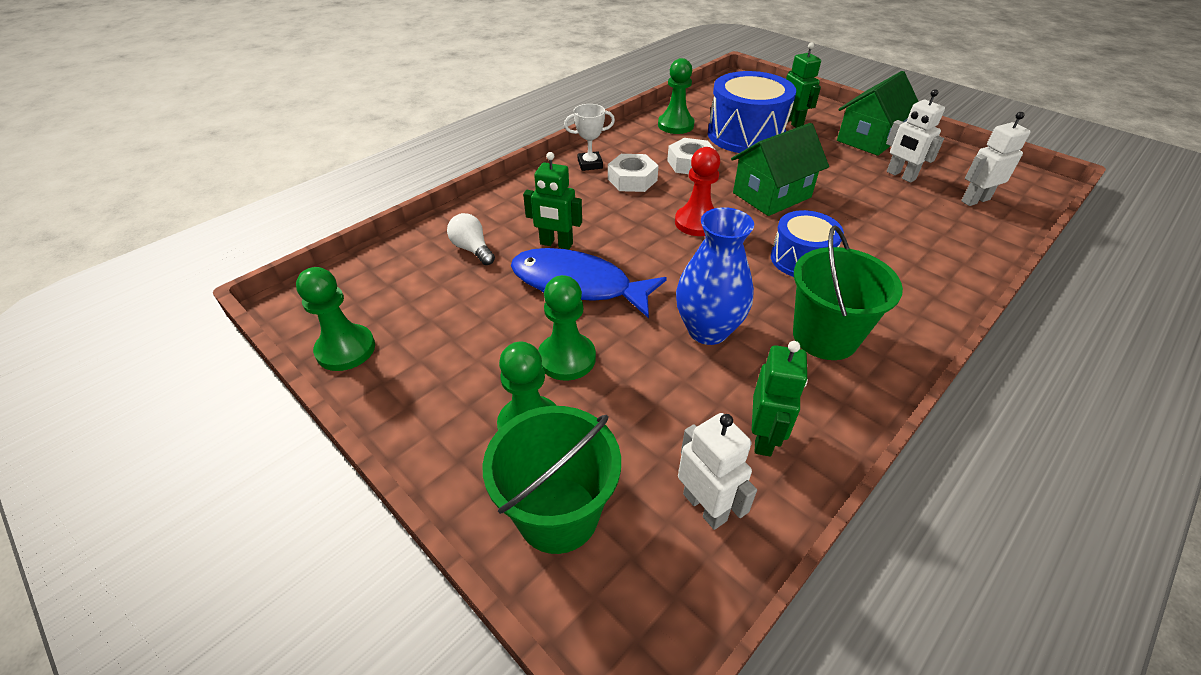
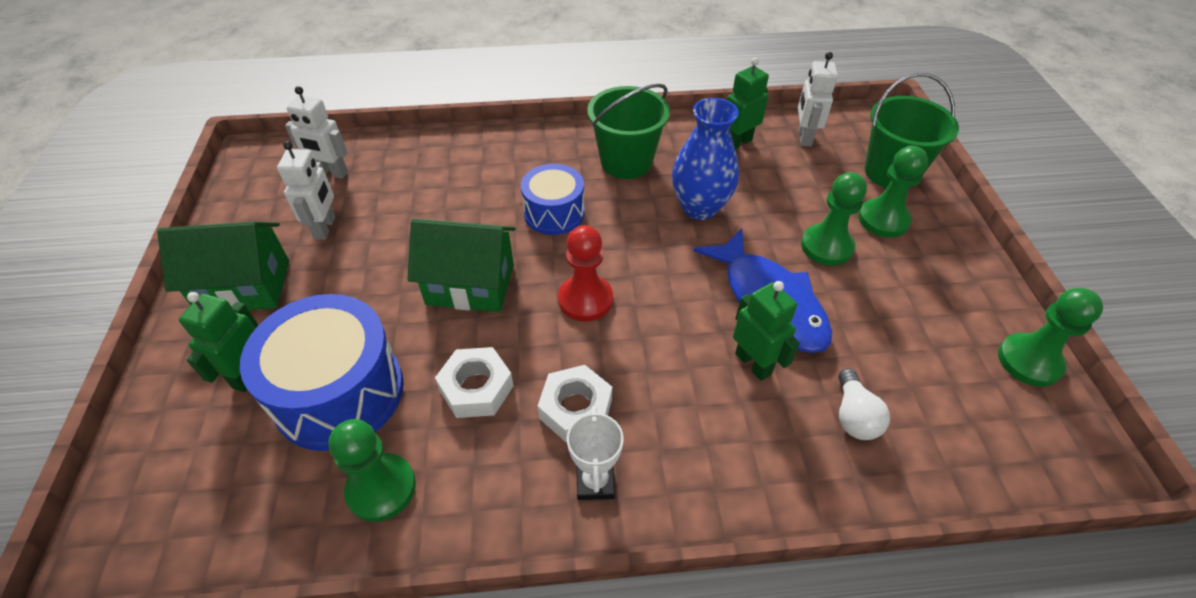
camera: 140 degrees left, 5 degrees up
white trophy [564,104,615,171] -> white trophy turned 60 degrees clockwise [567,406,624,500]

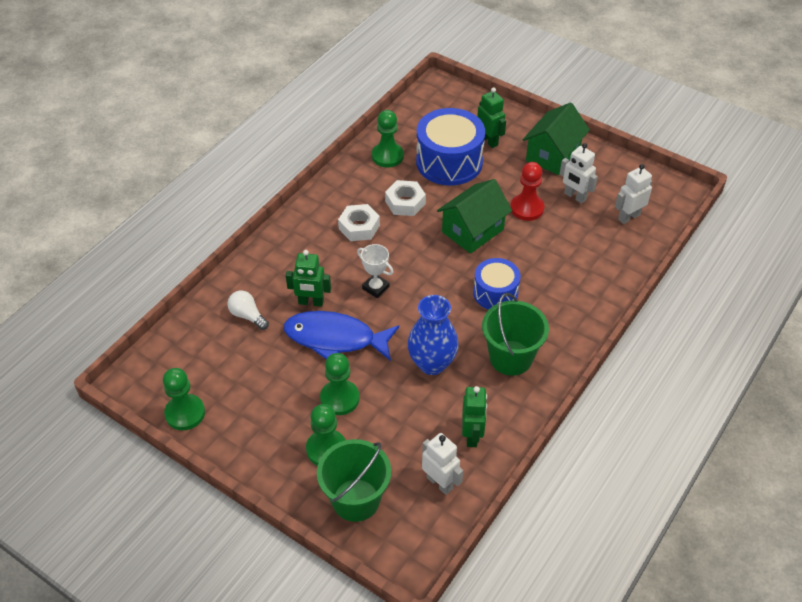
camera: 130 degrees right, 0 degrees up
red pawn [558,225,613,322] -> red pawn moved to [510,162,544,221]
white trophy [567,406,624,500] -> white trophy moved to [357,244,393,298]

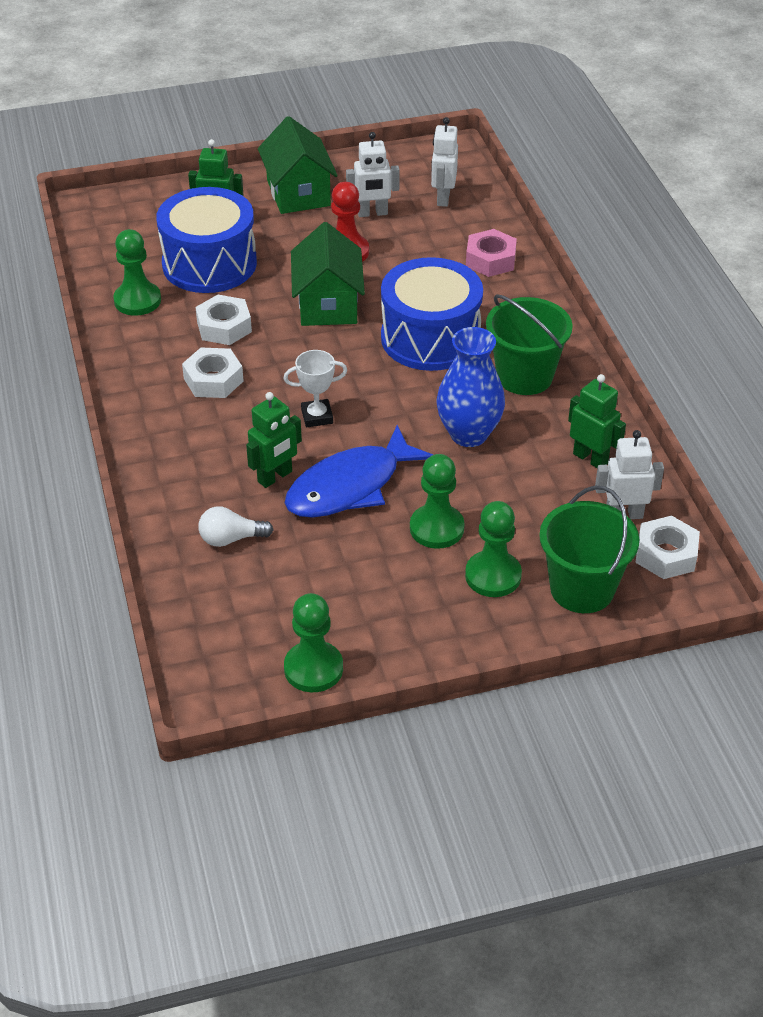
camera: 50 degrees left, 5 degrees down
blue drum [473,258,521,310] -> blue drum [381,257,483,371], size x1.66
none -> pink nut [466,229,517,277]
none -> white nut [635,515,700,579]

